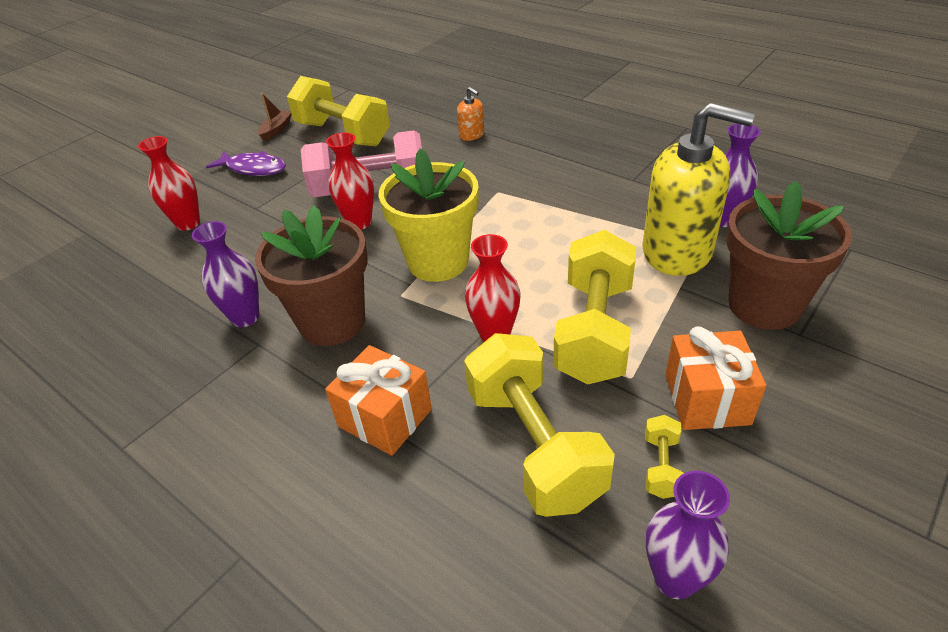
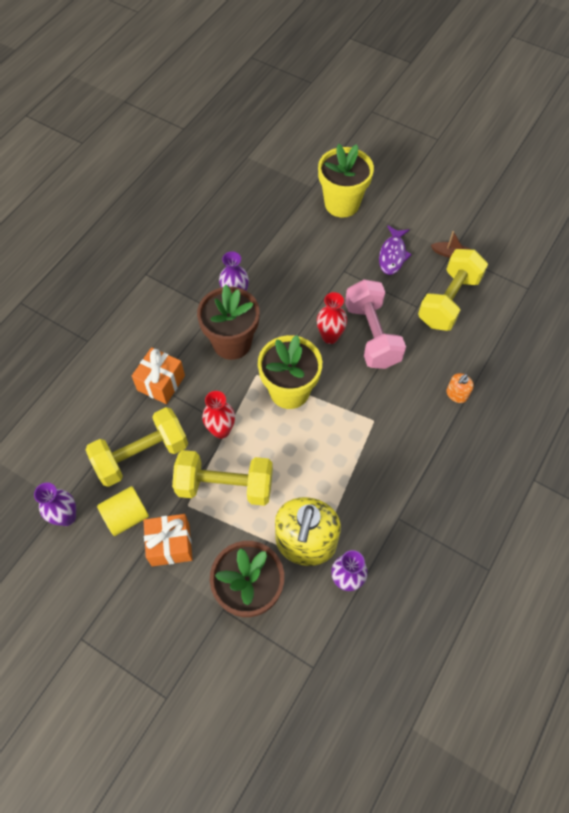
camera: 80 degrees right, 20 degrees up
red vase [138,136,200,231] -> none
yellow dumbbell [645,415,684,499] -> yellow cylinder [97,486,149,536]
none -> yellow flower pot [318,144,374,218]

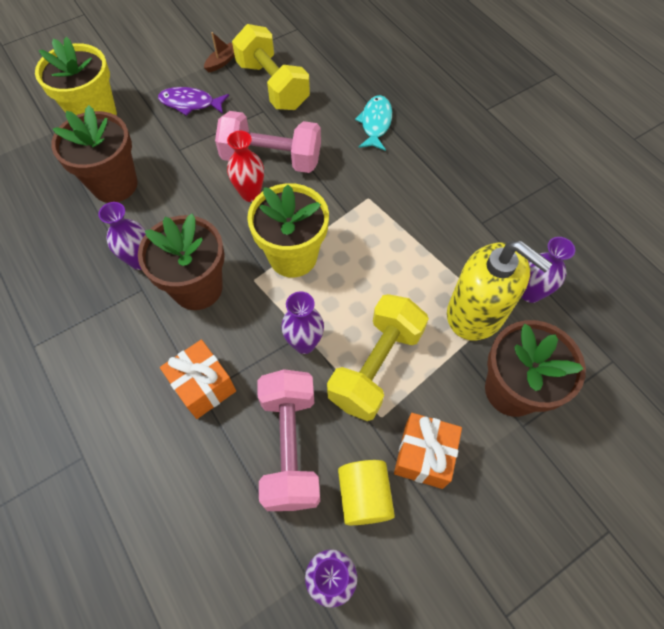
camera: 65 degrees left, 0 degrees up
yellow dumbbell [85,407,188,487] -> pink dumbbell [257,369,320,511]
red vase [202,391,235,439] -> purple vase [281,291,324,354]
purple fish [379,225,412,275] -> purple fish turned 150 degrees clockwise [158,87,229,116]
orange soap dispenser [447,373,474,403] -> turquoise fish [355,95,392,151]
none -> brown flower pot [51,105,138,203]

